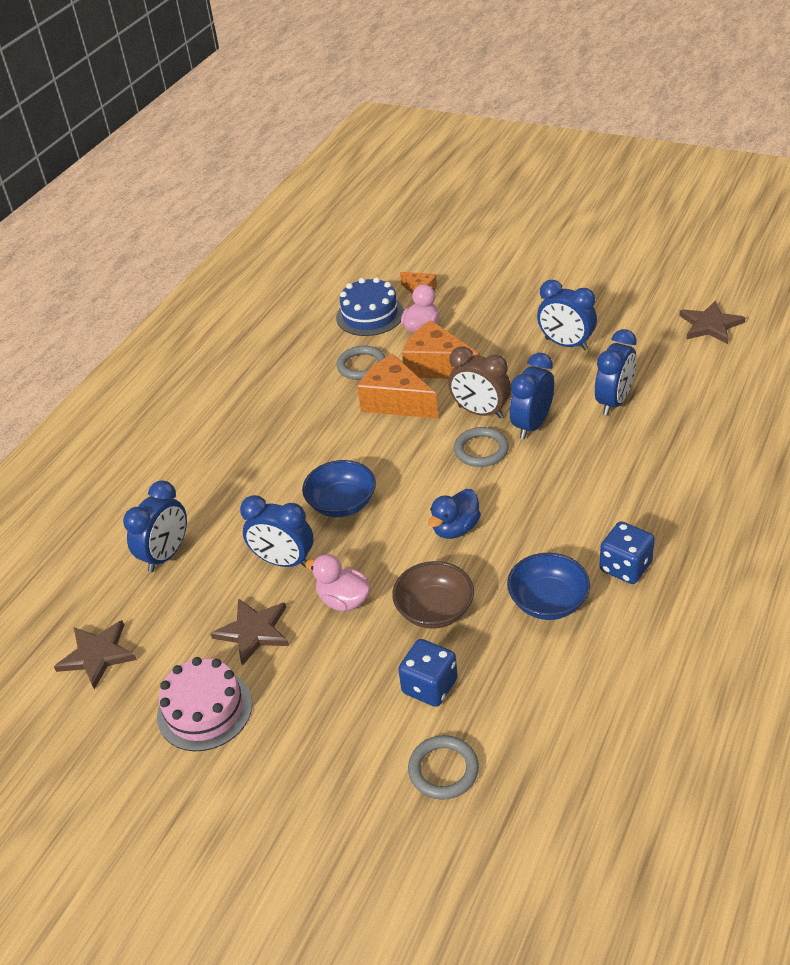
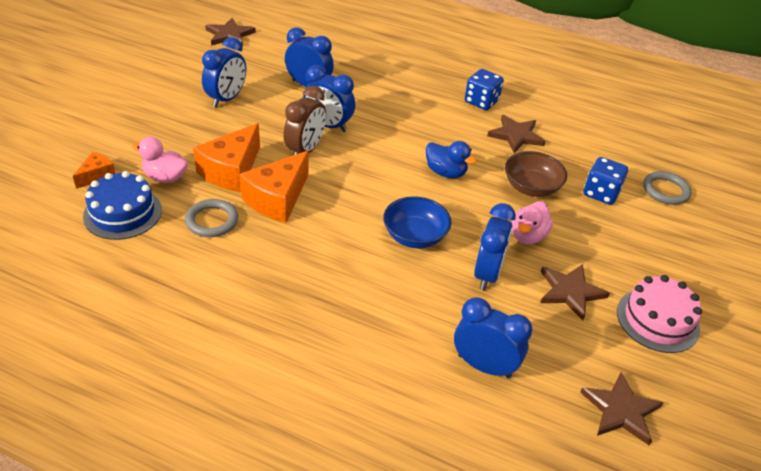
camera: 100 degrees left, 0 degrees up
grey ring [454,427,509,467] -> none
blue bowl [507,553,590,620] -> brown star [487,115,546,153]

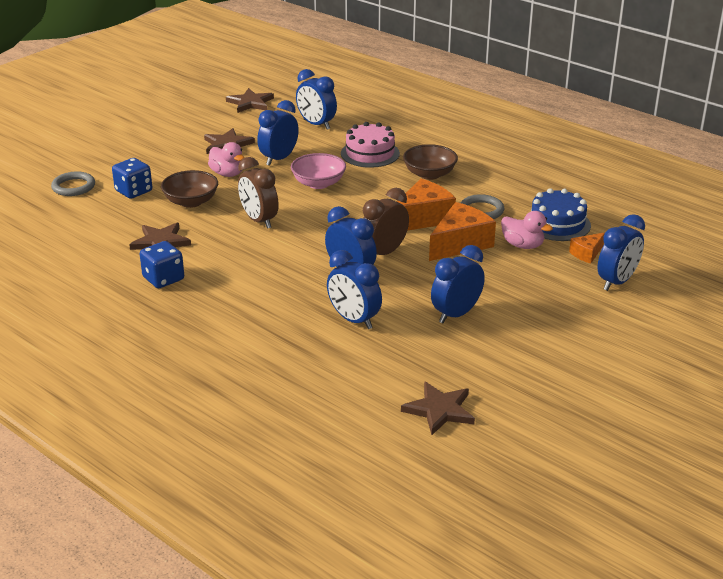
camera: 160 degrees left, 10 degrees down
blue bowl [383,196,451,249] -> pink bowl [291,153,346,189]
blue duck [426,141,477,178] -> brown clock [238,157,279,229]
pink duck [512,201,553,244] -> pink duck turned 90 degrees clockwise [208,142,245,177]
pink cake [617,275,702,353] -> pink cake moved to [341,122,400,168]
none -> brown bowl [403,144,458,180]
none -> blue clock [597,214,645,291]

